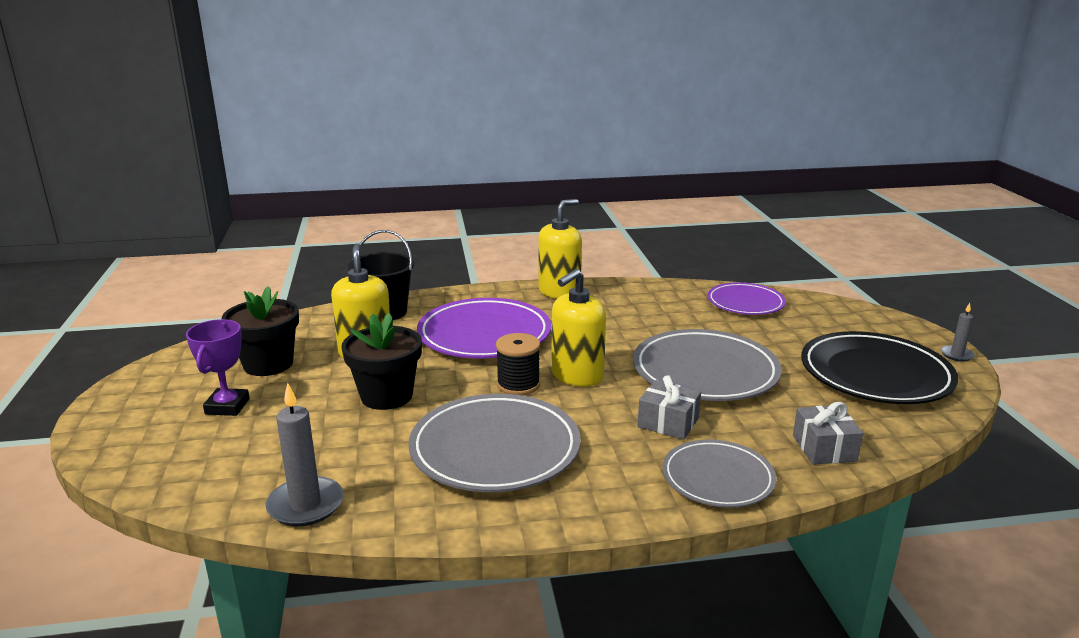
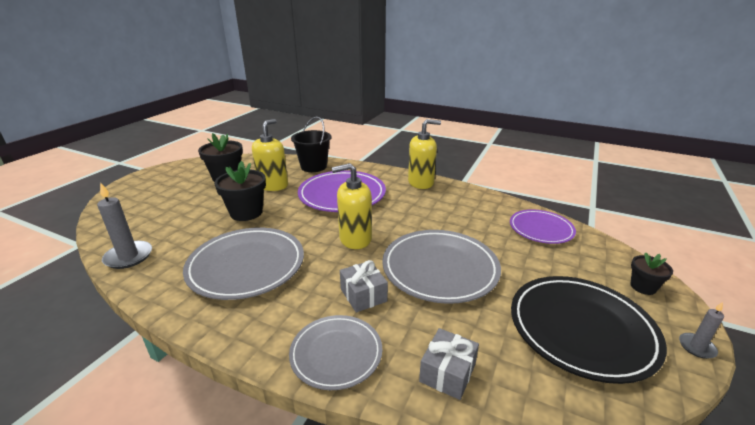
camera: 35 degrees right, 5 degrees up
purple trophy [186,319,250,416] -> none
black spool [496,333,540,395] -> none
none -> black flower pot [630,252,673,295]

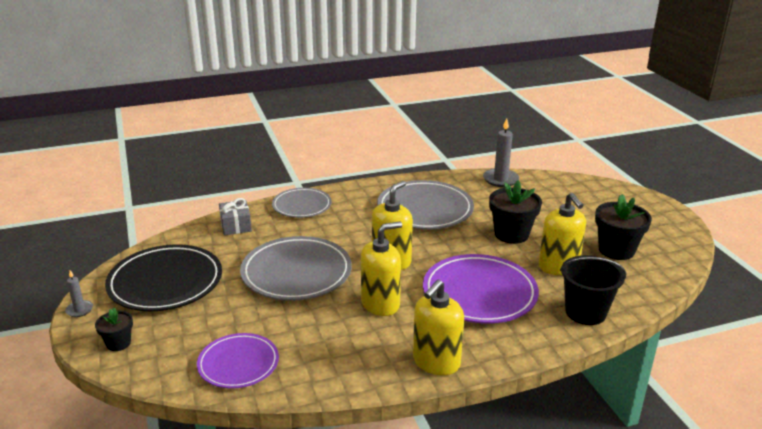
camera: 135 degrees right, 0 degrees up
grey gift [340,260,388,312] -> none
none -> yellow soap dispenser [361,222,402,316]

